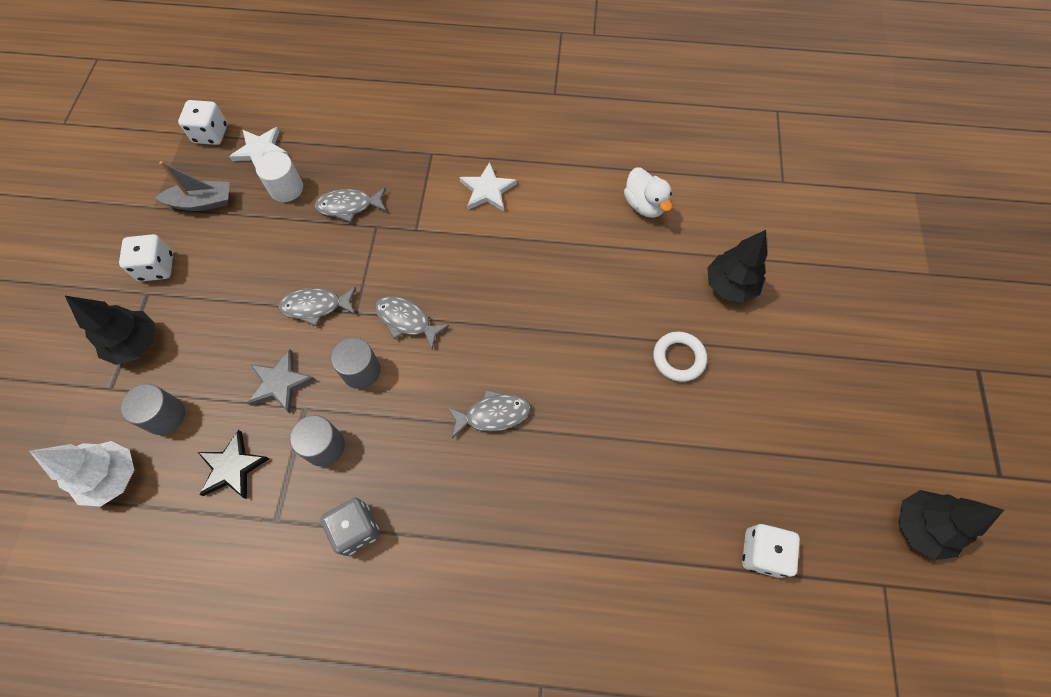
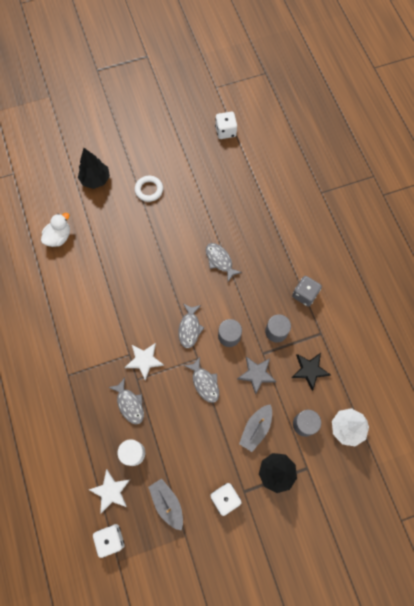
camera: 115 degrees left, 5 degrees up
white star [459,162,517,211] -> white star moved to [125,343,164,380]
black tree [898,490,1004,560] -> none
none -> grey boat [239,404,272,452]

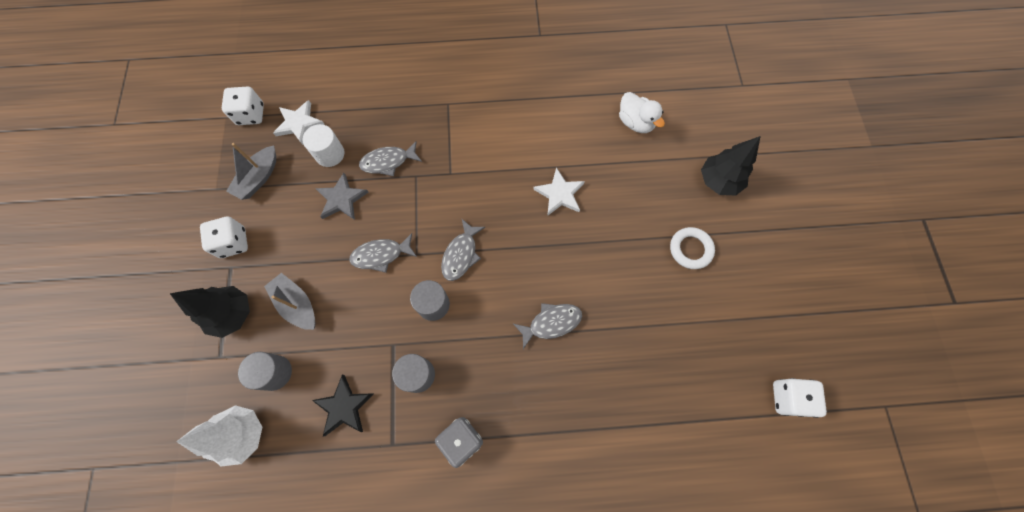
camera: 105 degrees right, 0 degrees up
white star [125,343,164,380] -> white star moved to [533,167,585,216]
grey boat [148,478,183,531] -> grey boat turned 135 degrees clockwise [226,143,276,200]
grey fish [178,304,205,348] -> grey fish turned 90 degrees counterclockwise [441,219,485,281]
grey star [237,357,277,394] -> grey star moved to [315,172,369,220]

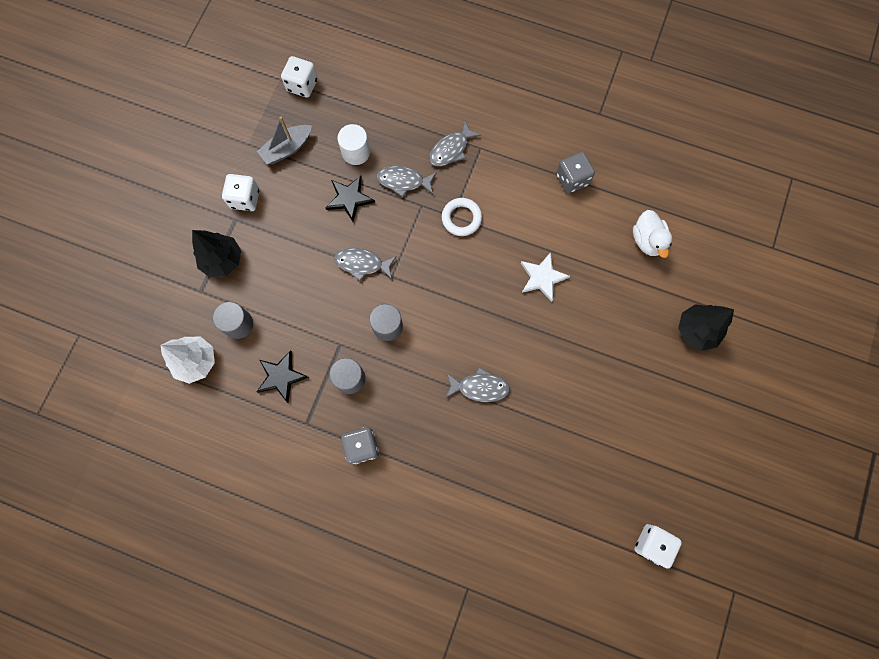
camera: 25 degrees right, 5 degrees up
grey boat [264,273,315,330] -> none
white star [273,100,325,145] -> none
grey star [315,172,369,220] -> black star [326,176,375,222]
grey fish [441,219,485,281] -> grey fish moved to [429,121,481,166]
white ring [670,227,715,269] -> white ring moved to [442,198,482,236]
none -> grey dice [556,152,595,193]

